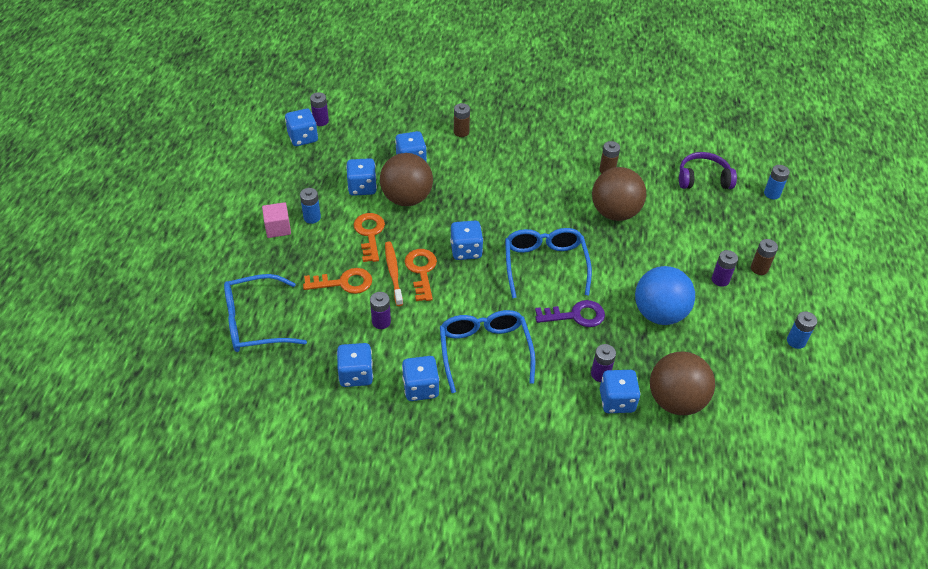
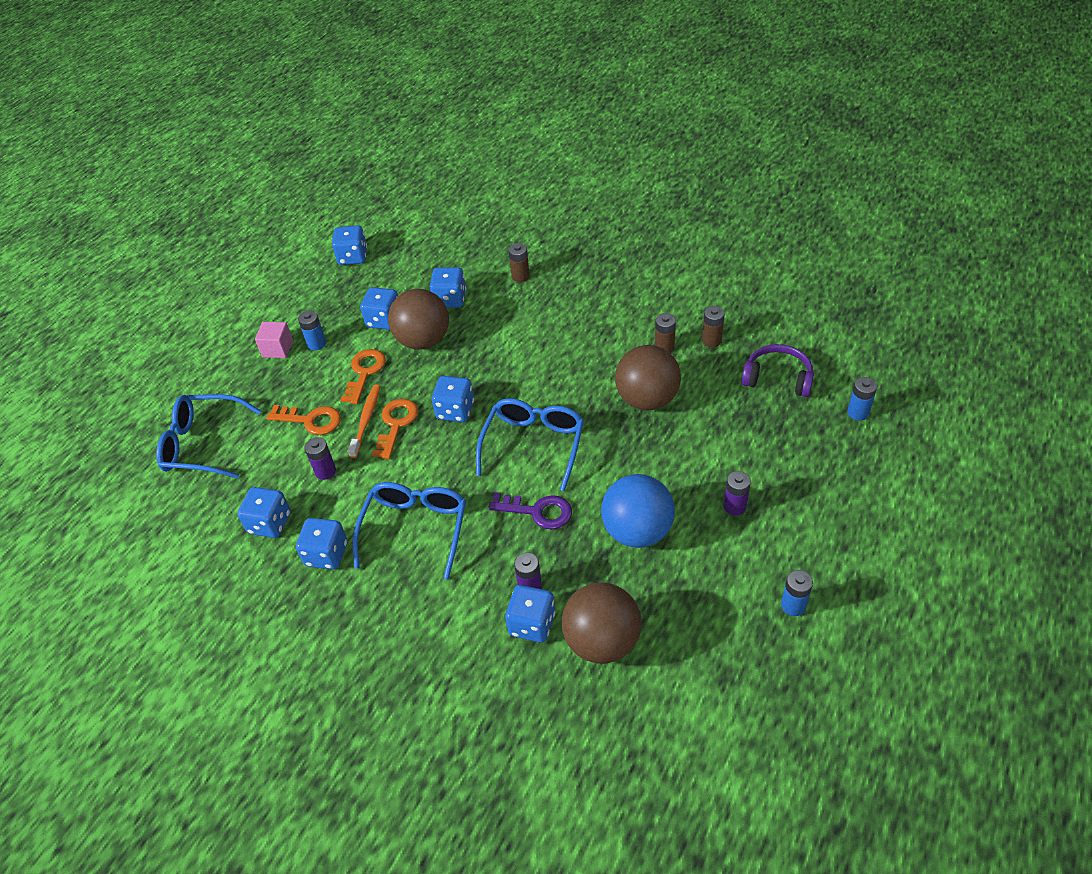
camera: 25 degrees right, 0 degrees up
purple battery [310,92,329,126] -> none
brown battery [751,239,778,275] -> brown battery moved to [702,306,725,347]

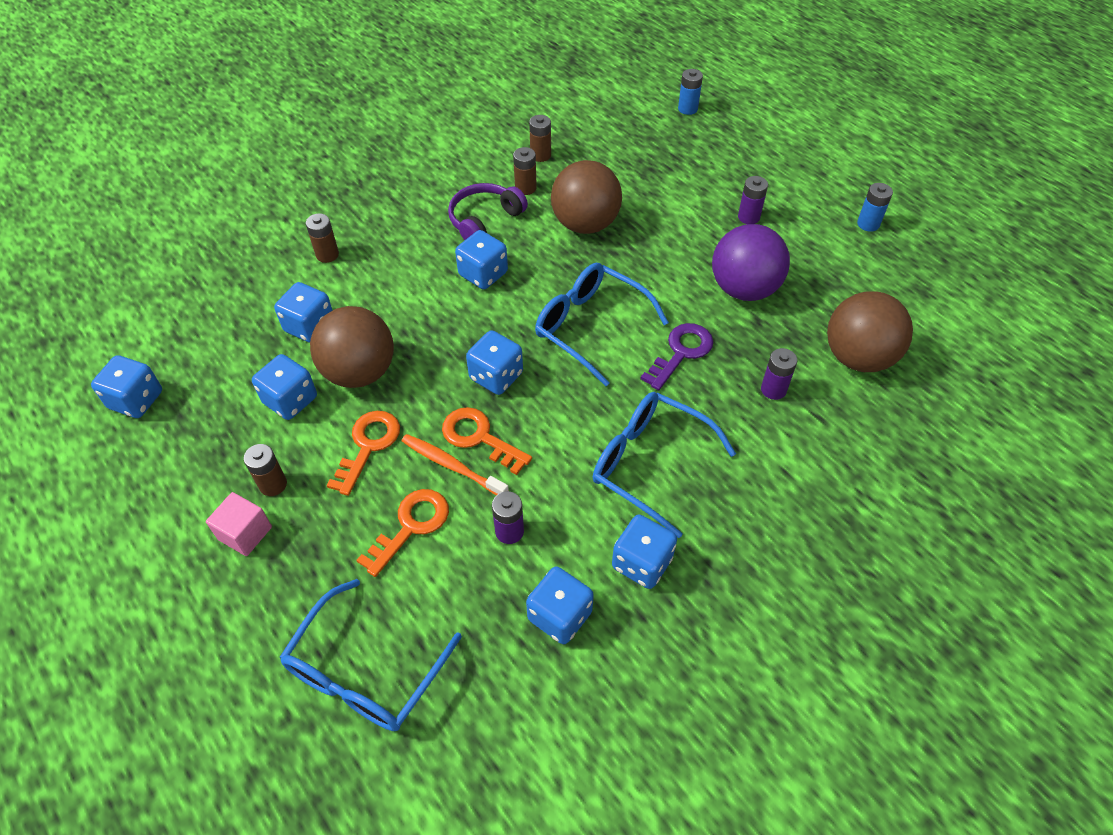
camera: 70 degrees left, 5 degrees up
blue battery [298,311,326,350] -> brown battery [244,444,287,496]
orange key [341,349,386,404] -> orange key turned 75 degrees clockwise [326,411,400,496]
blue dice [505,585,555,643] -> blue dice moved to [455,230,508,289]
blue ball [601,474,675,548] -> purple ball [712,224,790,301]
purple headphones [741,344,814,397] -> purple headphones moved to [448,183,528,240]

